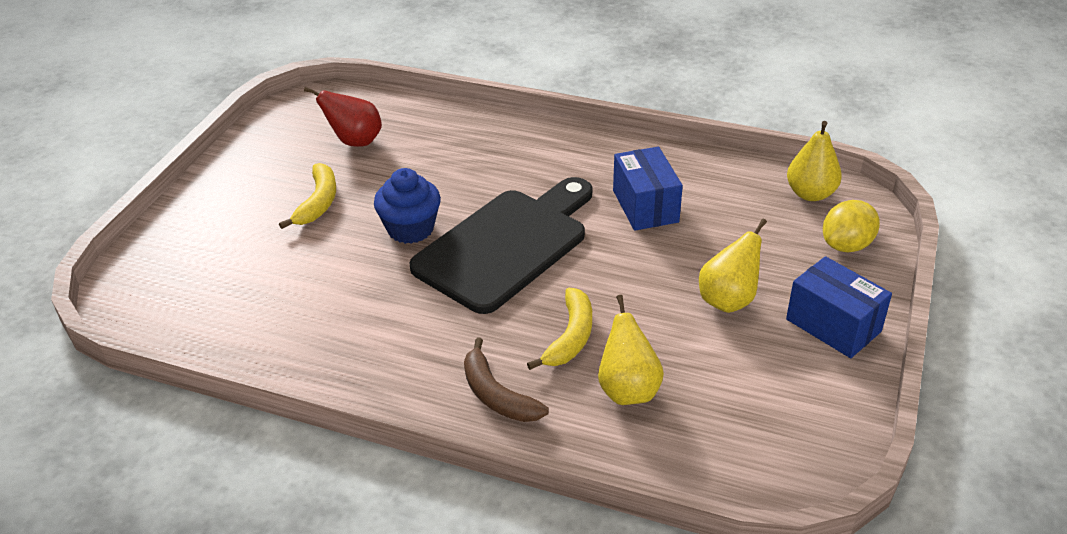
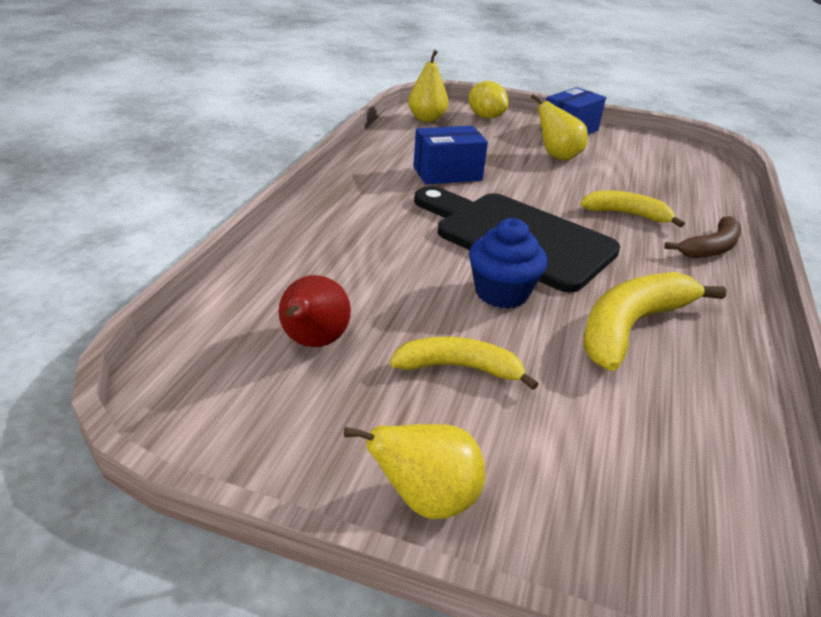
camera: 95 degrees left, 5 degrees down
yellow pear [598,295,664,405] -> yellow pear moved to [344,424,485,519]
none -> yellow banana [583,272,727,371]

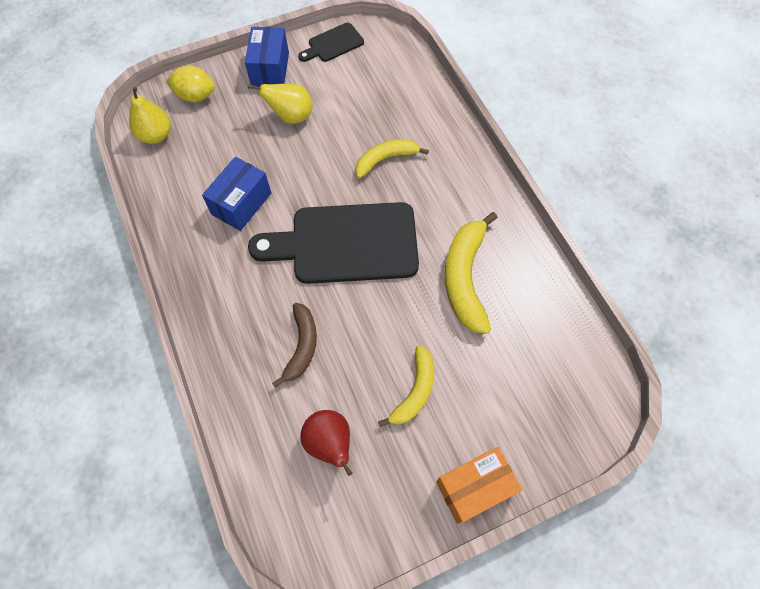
camera: 40 degrees left, 30 degrees up
yellow pear [344,424,485,519] -> orange box [436,447,522,524]
yellow banana [390,337,538,390] -> yellow banana turned 150 degrees clockwise [378,345,434,427]
blue cupcake [469,218,547,309] -> none
brown banana [664,216,741,258] -> brown banana moved to [272,303,317,388]
none -> black cutting board [298,23,364,62]

